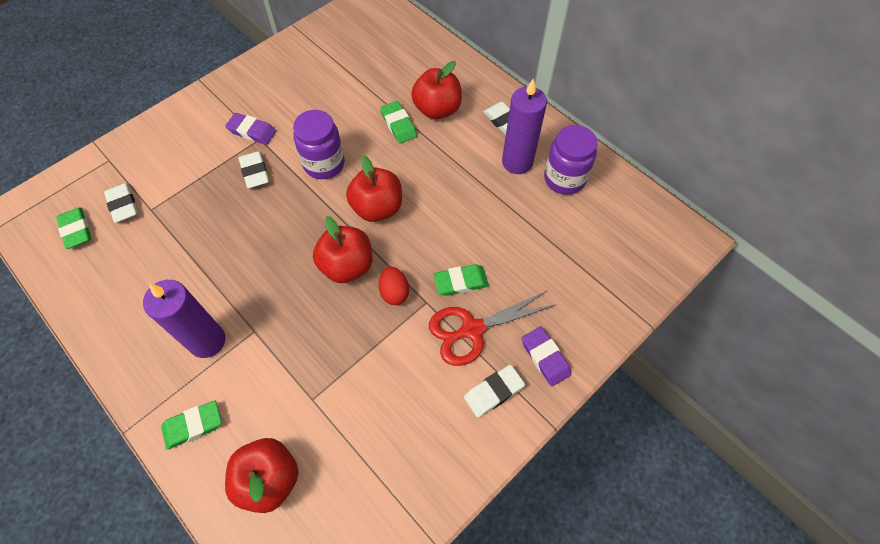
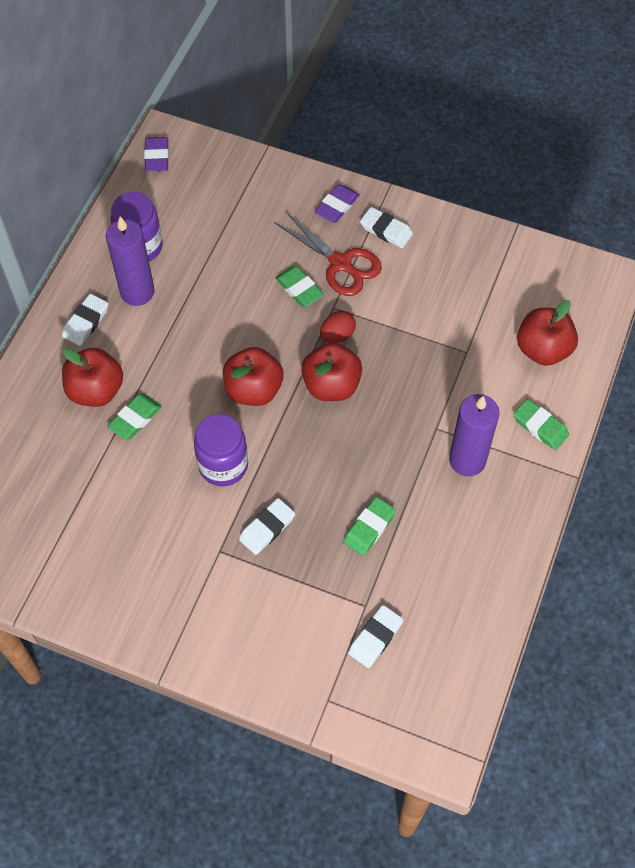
camera: 115 degrees left, 0 degrees up
green eraser [56,207,91,249] -> green eraser moved to [343,497,396,556]
purple eraser [225,113,276,145] -> purple eraser moved to [144,137,169,171]

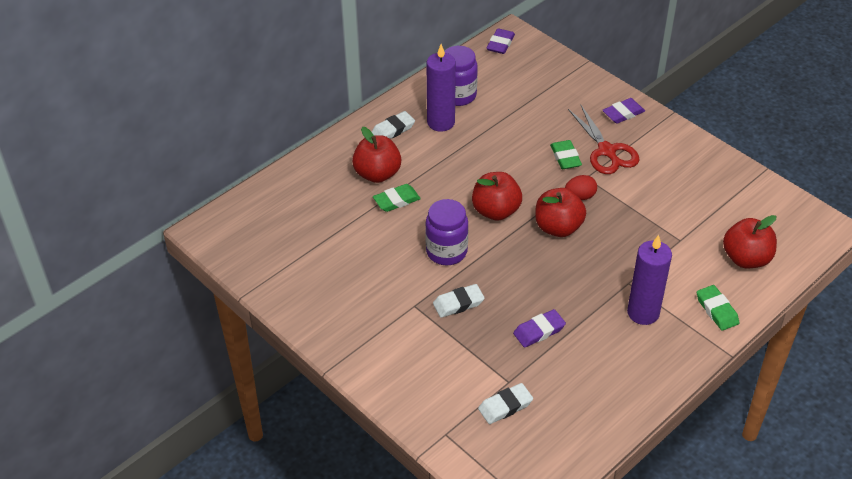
camera: 25 degrees right, 15 degrees down
green eraser [343,497,396,556] -> purple eraser [513,309,566,348]
white eraser [360,207,413,248] -> none

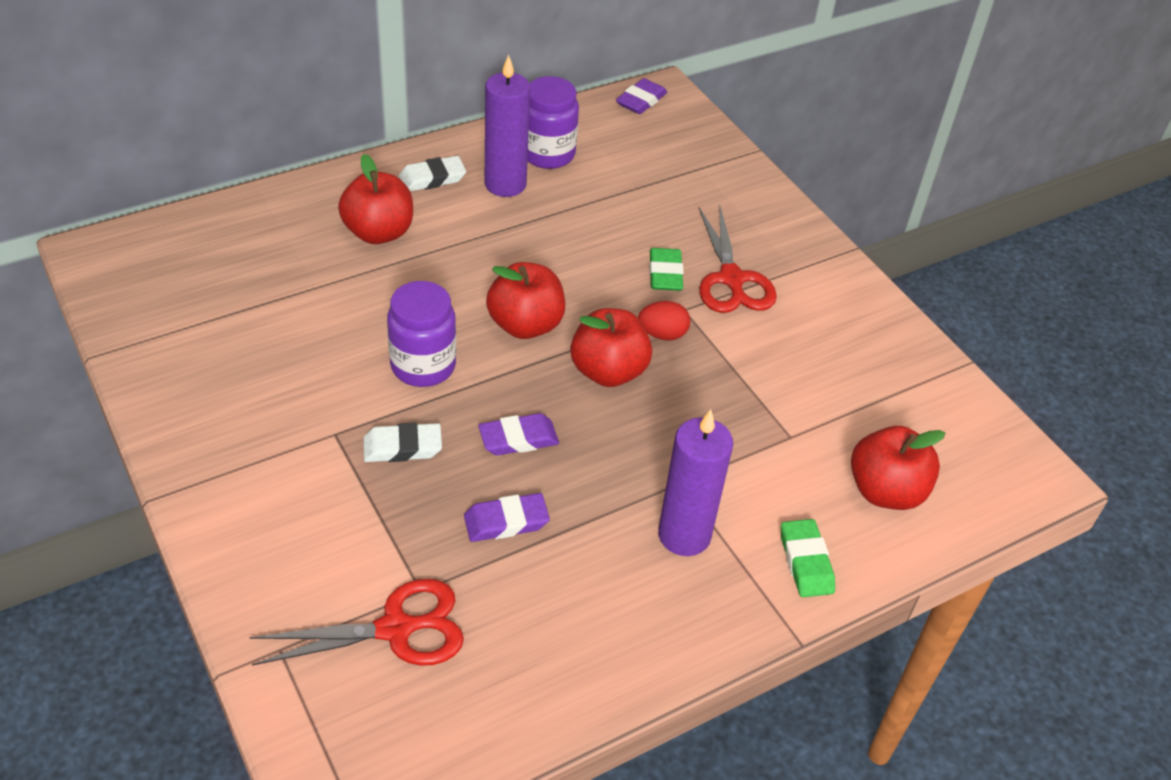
camera: 10 degrees right, 0 degrees up
green eraser [373,184,421,212] -> none
white eraser [478,383,533,424] -> red scissors [249,579,464,666]
purple eraser [602,98,645,124] -> purple eraser moved to [478,413,559,455]

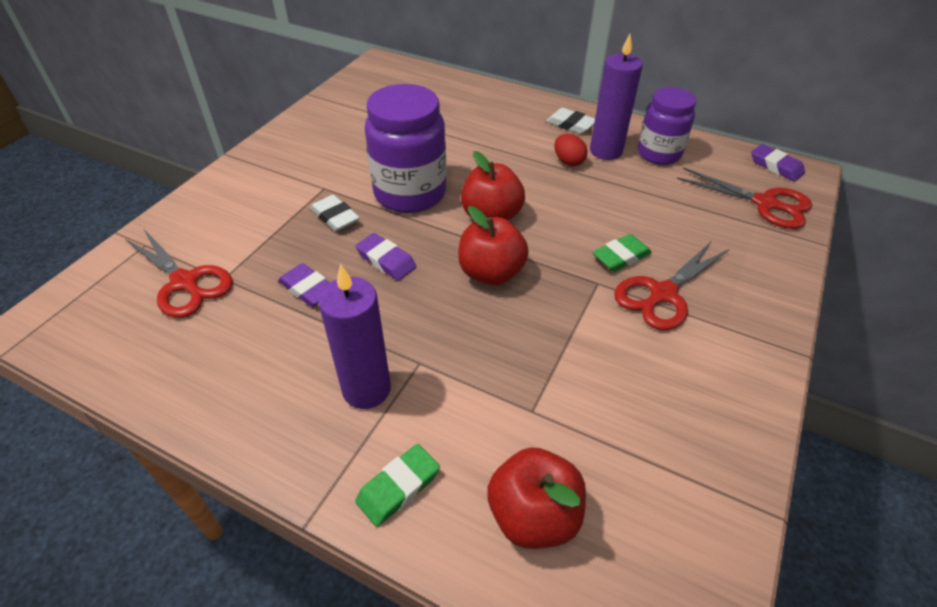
camera: 60 degrees right, 0 degrees up
red apple [338,154,413,244] -> none
purple jar [387,281,456,387] -> purple jar [365,84,446,213], size x1.51
purple eraser [616,78,667,114] -> purple eraser turned 45 degrees clockwise [751,144,805,182]
red egg [638,301,690,341] -> red egg moved to [554,134,587,166]
none -> red scissors [677,168,812,229]

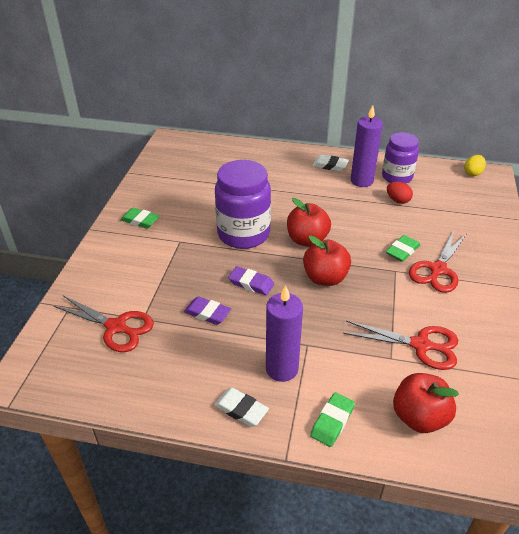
camera: 15 degrees left, 5 degrees down
white eraser [310,195,360,231] -> white eraser moved to [214,388,269,427]
red egg [554,134,587,166] -> red egg moved to [387,182,413,204]
red scissors [677,168,812,229] -> red scissors moved to [343,321,458,370]
purple eraser [751,144,805,182] -> yellow egg [464,155,486,176]
none -> green eraser [120,208,160,229]

